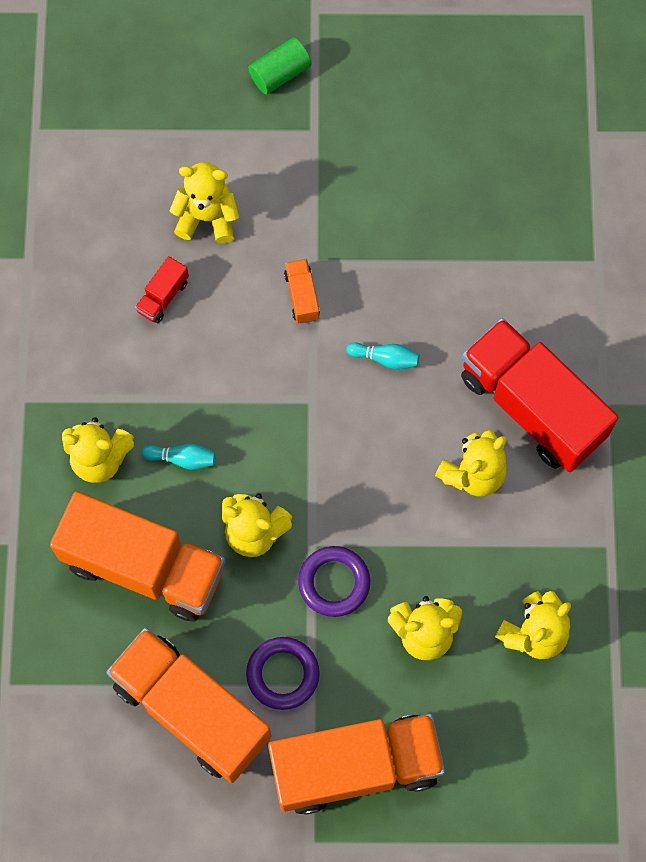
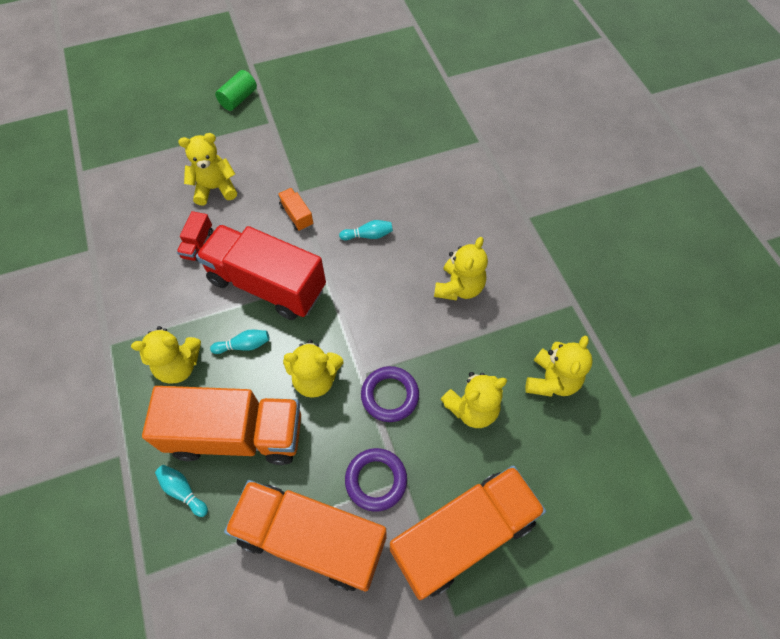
camera: 20 degrees left, 10 degrees down
red truck [461,318,619,472] -> red truck moved to [196,224,326,320]
none -> turquoise bowling pin [155,465,208,517]

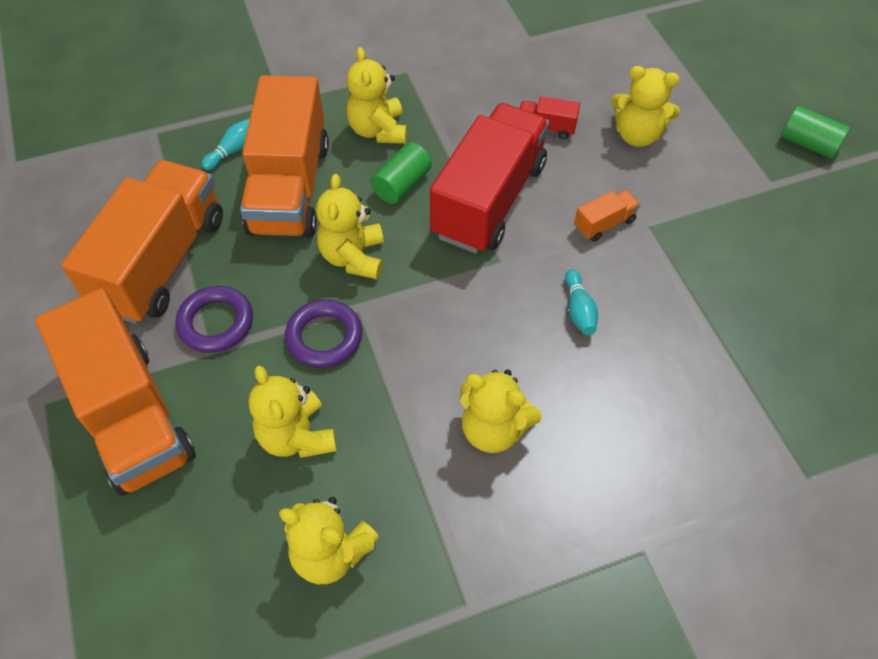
camera: 90 degrees right, 5 degrees down
yellow teddy bear [178,133,237,205] -> yellow teddy bear turned 120 degrees clockwise [611,66,680,147]
turquoise bowling pin [210,330,270,354] -> green cylinder [371,142,432,204]

